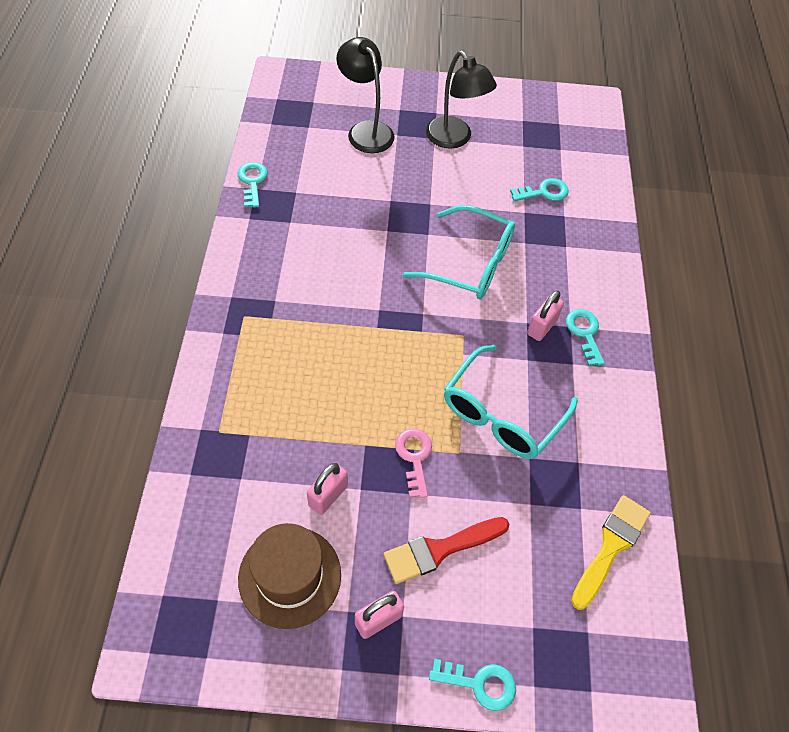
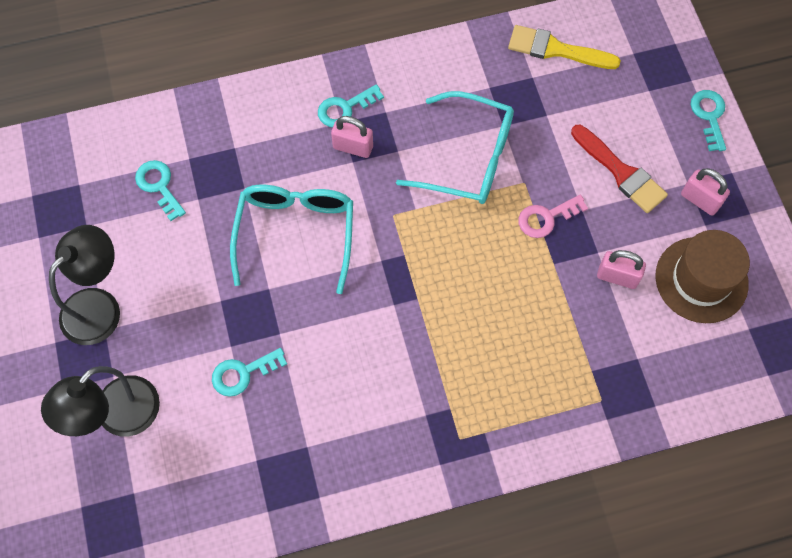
camera: 105 degrees left, 10 degrees up
turquoise key [238,162,268,208] -> turquoise key moved to [212,348,287,397]

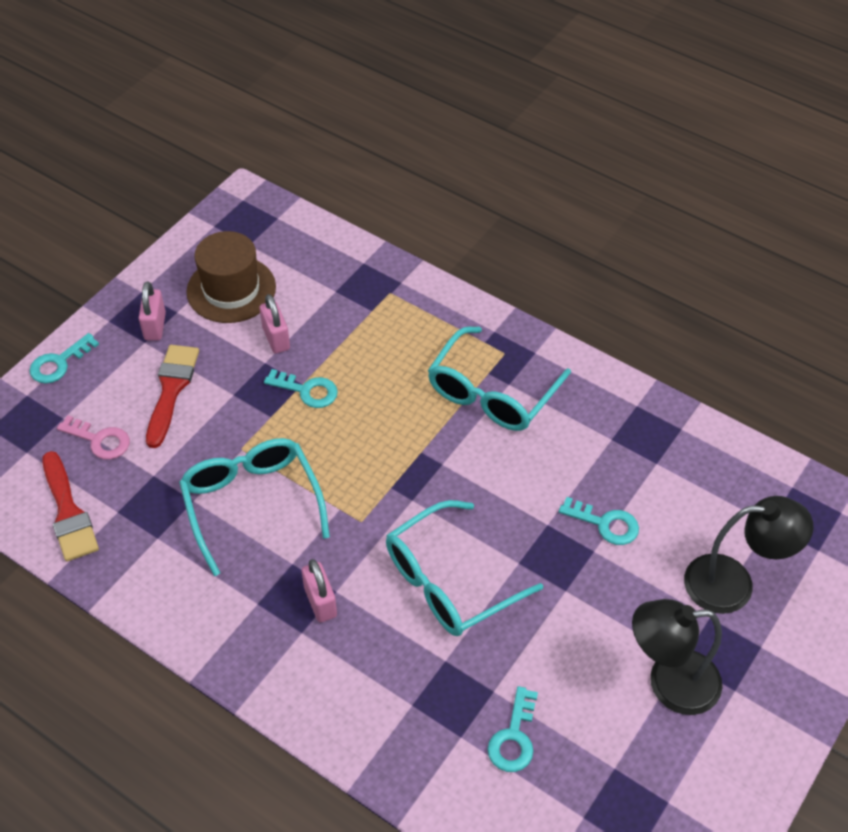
camera: 130 degrees left, 15 degrees down
turquoise key [318,84,384,127] -> turquoise key moved to [264,369,338,408]
yellow brush [508,25,621,69] -> red brush [43,451,99,561]
pink key [518,194,588,238] -> pink key moved to [57,415,130,460]
none -> turquoise glasses [428,326,571,431]

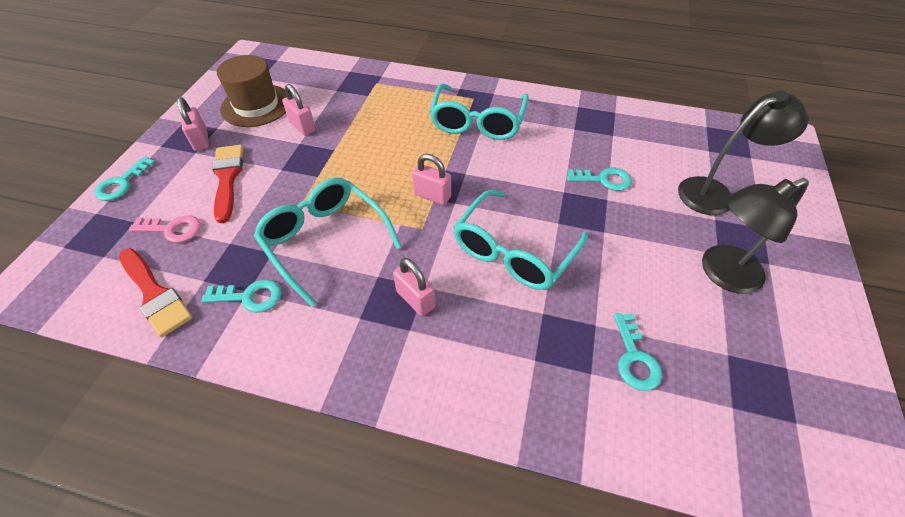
camera: 20 degrees left, 0 degrees up
turquoise key [264,369,338,408] -> turquoise key moved to [201,279,281,313]
none -> pink padlock [412,154,451,205]

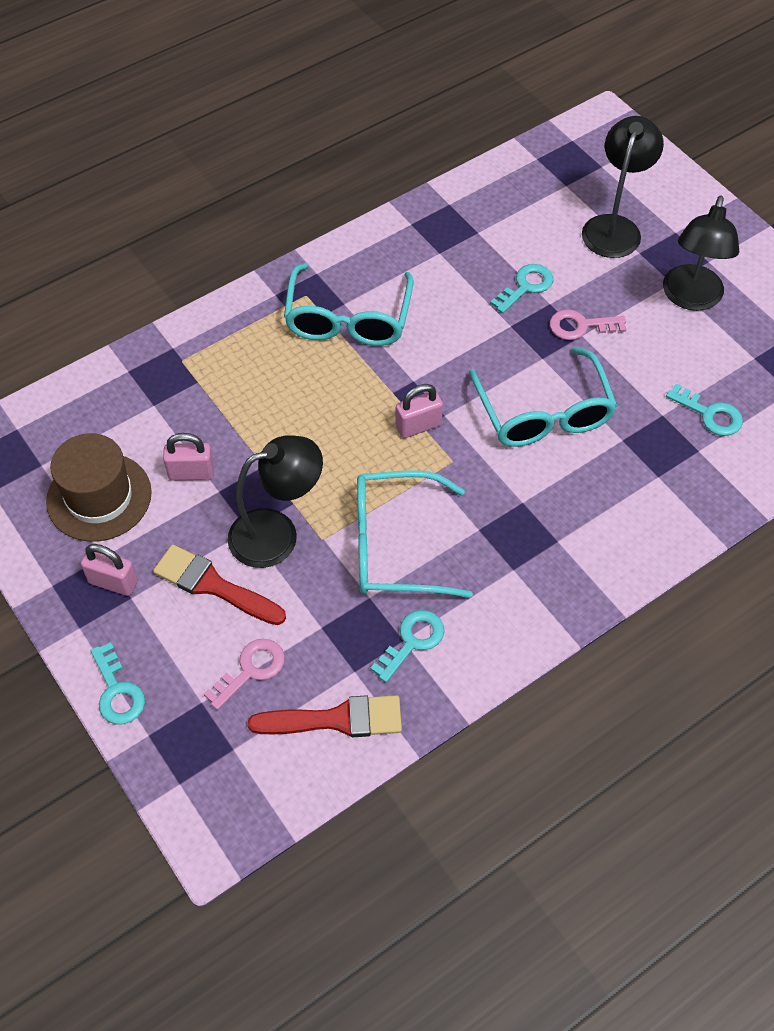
camera: 50 degrees left, 5 degrees up
pink padlock [393,258,435,316] -> none
turquoise glasses [429,83,529,140] -> turquoise glasses turned 45 degrees clockwise [284,263,414,346]
none -> black lamp [227,435,323,568]
none -> pink key [550,309,626,340]

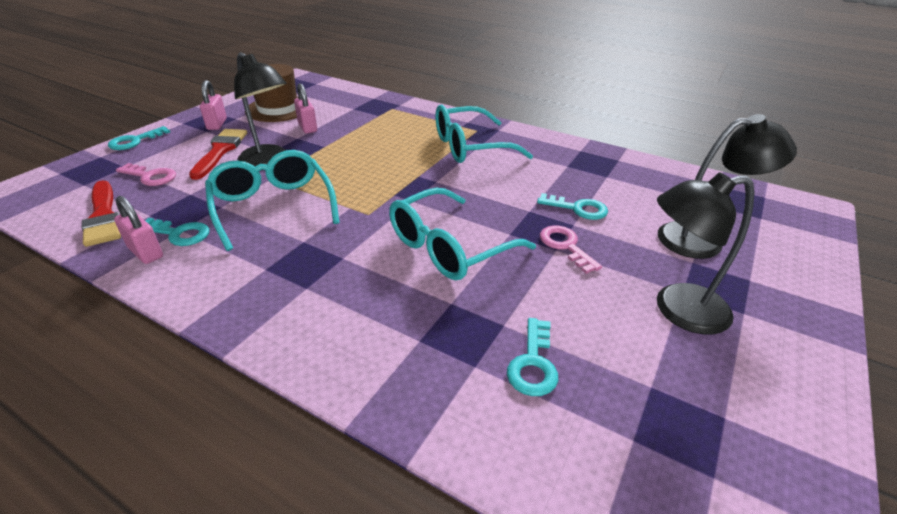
camera: 65 degrees right, 20 degrees down
pink padlock [395,384,443,438] -> pink padlock moved to [114,196,163,264]

